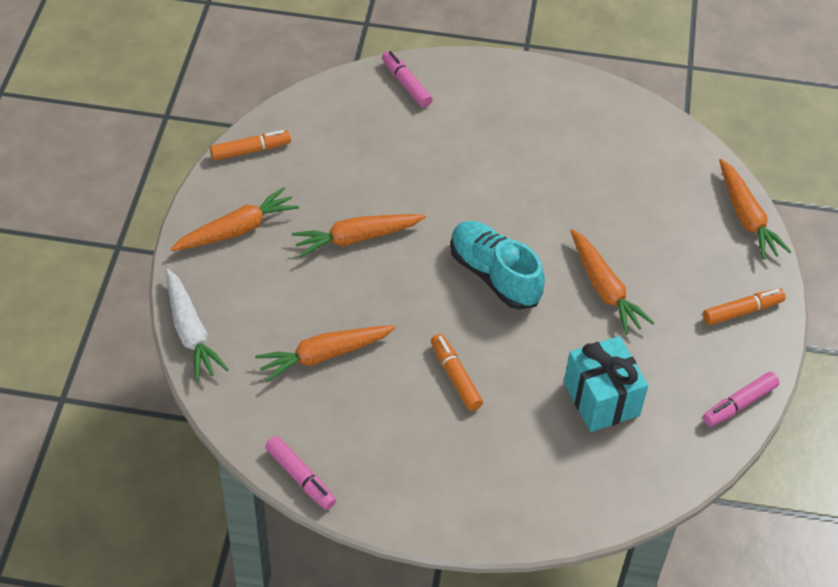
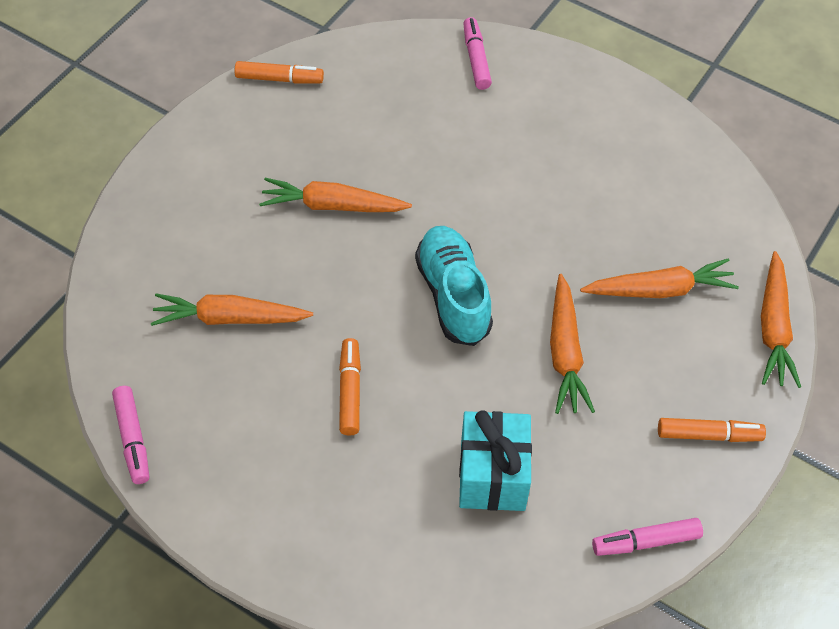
camera: 25 degrees right, 5 degrees up
white carrot [166,269,229,381] -> none
orange carrot [171,187,299,251] -> orange carrot moved to [580,258,739,298]

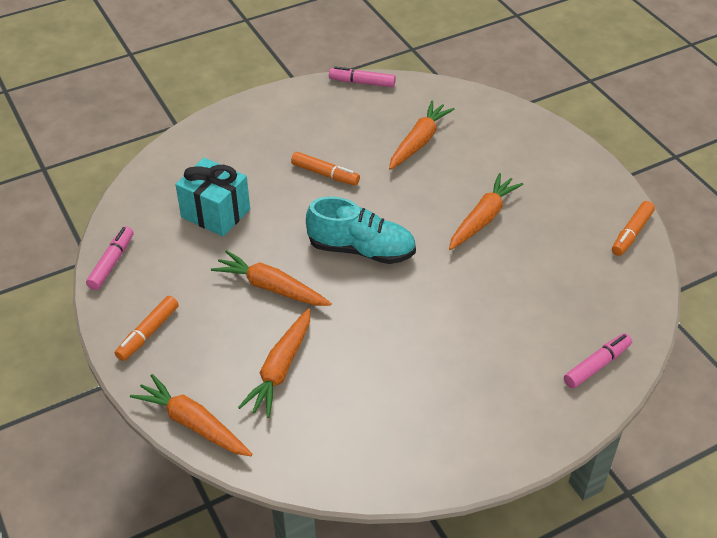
camera: 120 degrees right, 10 degrees down
pink marker [463,17,492,90] -> pink marker turned 60 degrees counterclockwise [564,333,632,389]

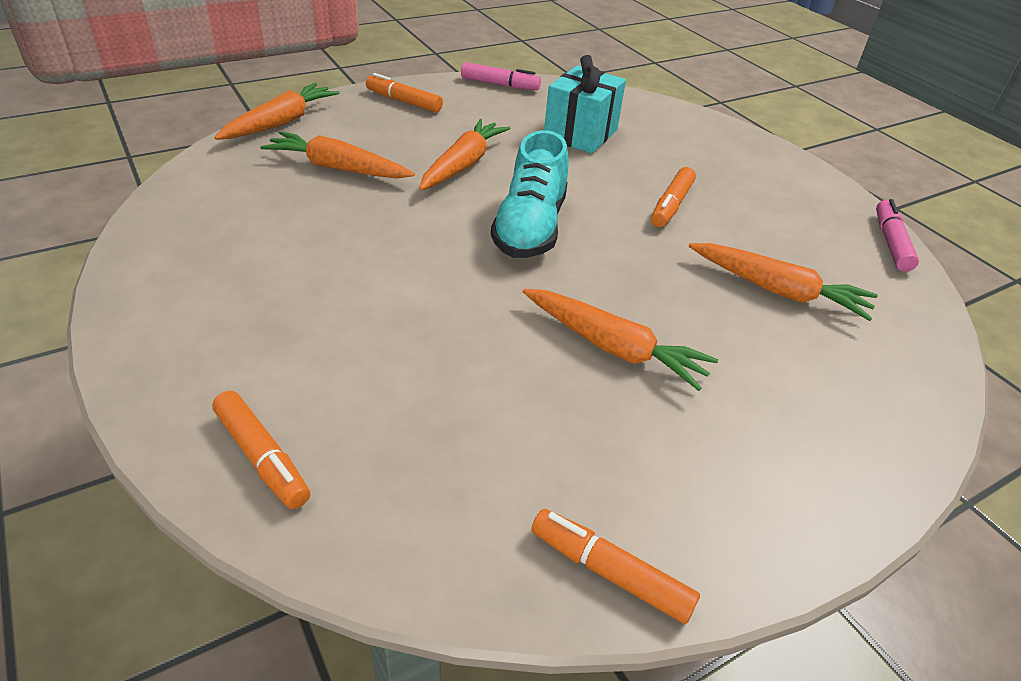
camera: 85 degrees right, 5 degrees down
pink marker [564,333,632,389] -> orange marker [212,391,310,509]

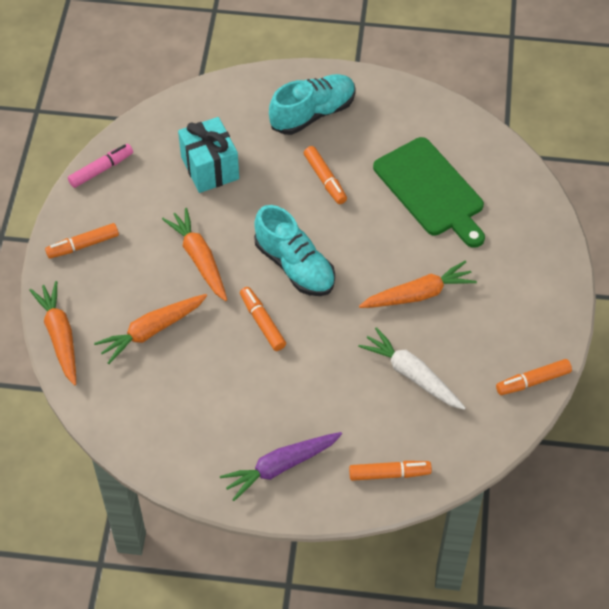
camera: 50 degrees left, 15 degrees up
orange carrot [689,243,878,321] -> green cutting board [373,137,485,248]
pink marker [876,199,919,272] -> none
none -> purple carrot [220,432,342,501]
none -> orange marker [240,287,286,351]
none -> turquoise shoe [269,74,356,135]
none -> white carrot [358,327,466,410]

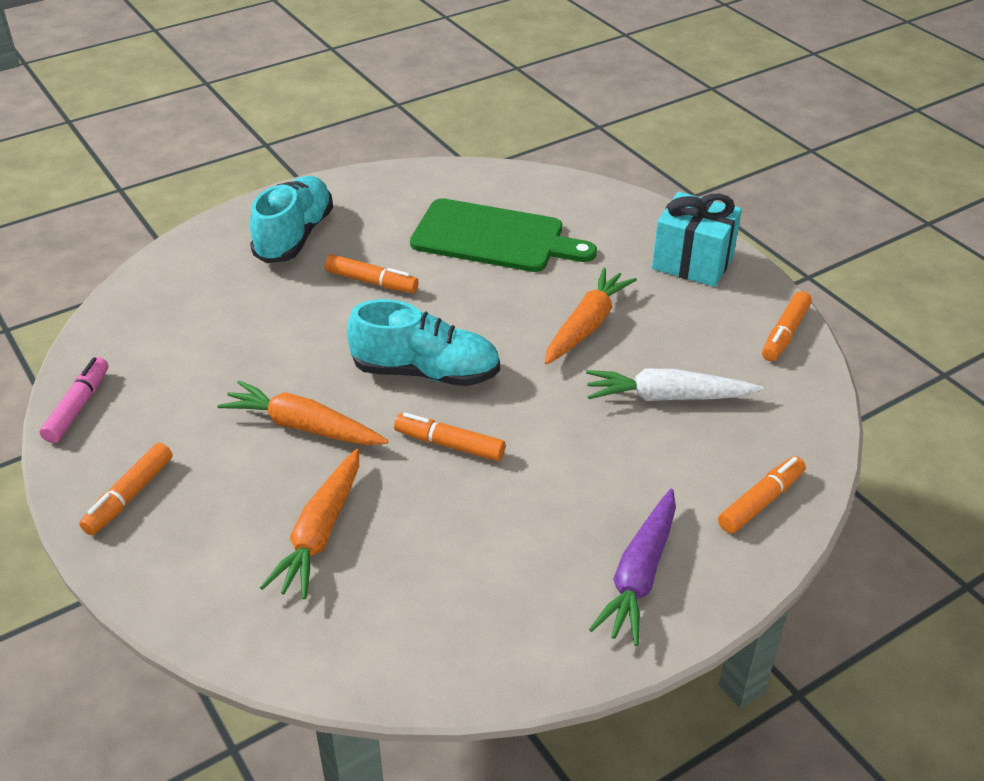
camera: 40 degrees left, 15 degrees down
orange carrot [29,281,76,385] -> none
turquoise gift [178,117,239,193] -> turquoise gift moved to [652,192,742,287]

